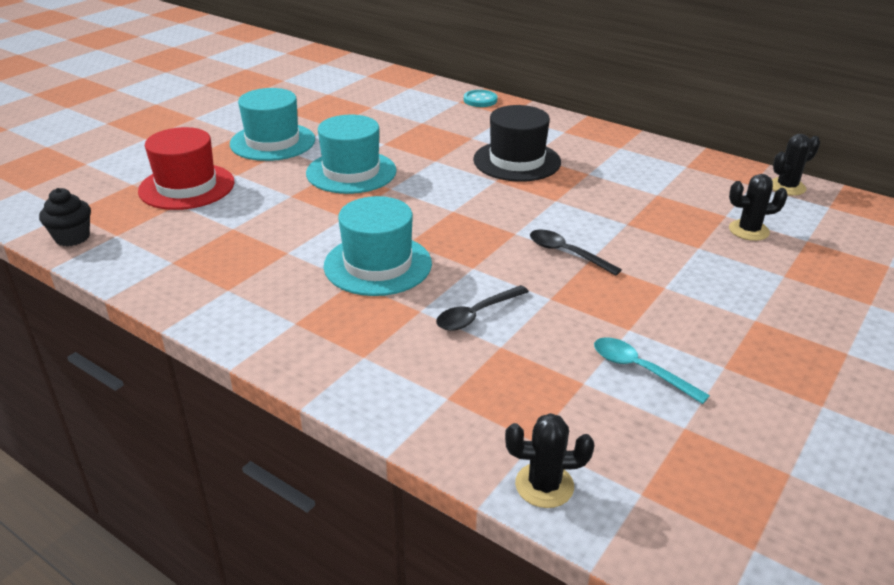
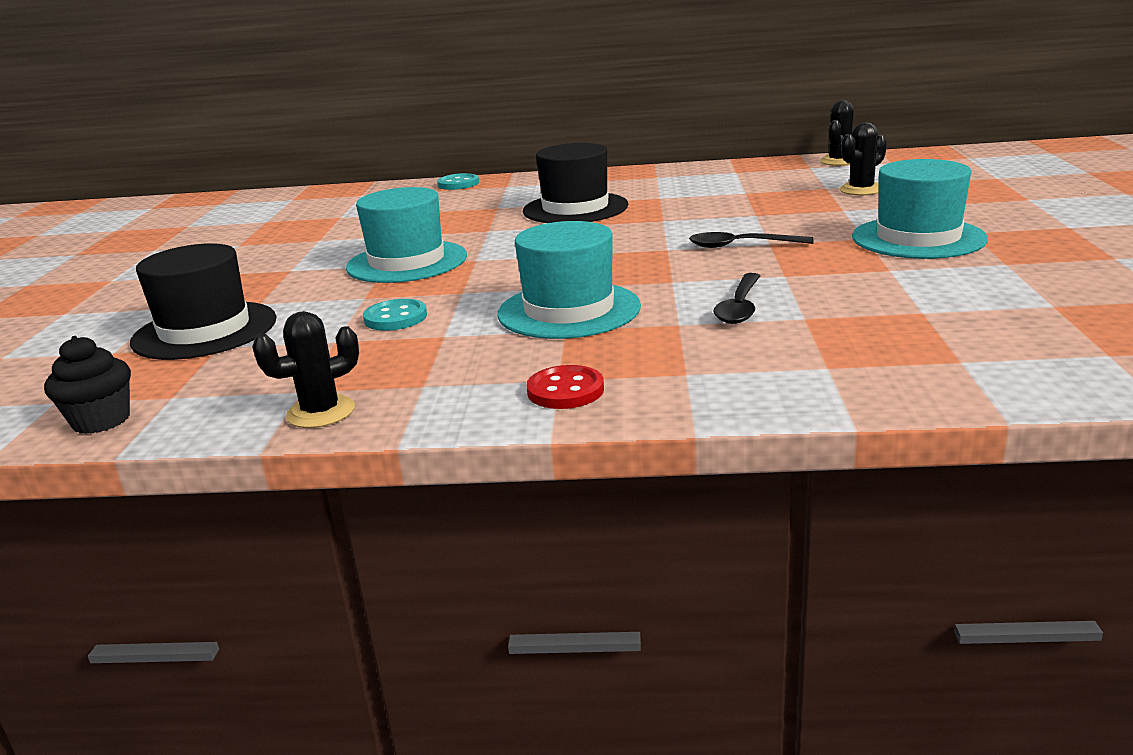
camera: 30 degrees left, 10 degrees down
red hat [138,127,234,210] -> black hat [130,243,277,360]
turquoise hat [230,88,315,161] -> turquoise hat moved to [852,159,988,259]
black cactus [505,413,594,508] -> black cactus moved to [252,311,359,428]
turquoise spoon [594,337,710,404] -> none
none -> turquoise button [363,299,427,331]
none -> red button [526,365,604,409]

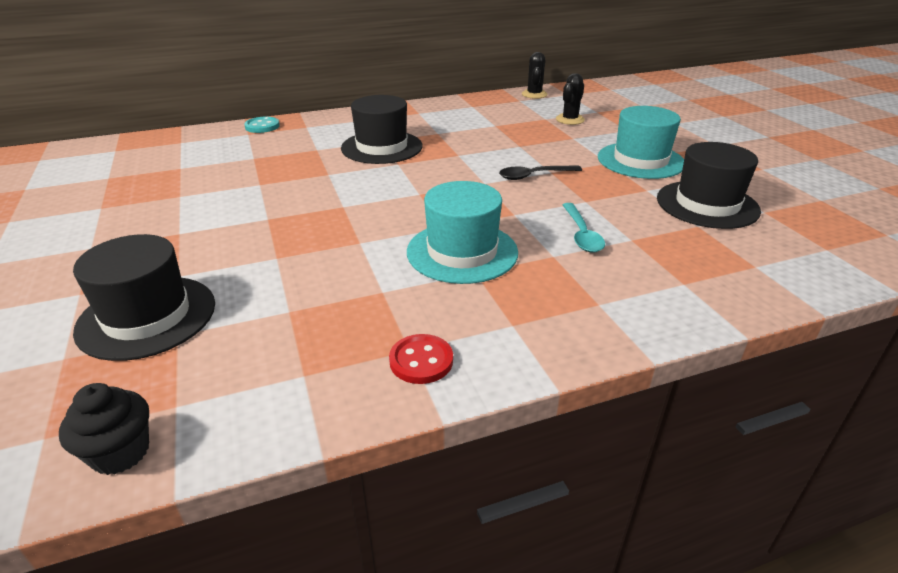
camera: 25 degrees left, 10 degrees up
black cactus [252,311,359,428] -> none
turquoise hat [346,187,467,283] -> none
turquoise button [363,299,427,331] -> none
red button [526,365,604,409] -> red button moved to [389,334,453,384]
black spoon [713,273,760,324] -> turquoise spoon [562,203,605,253]
none -> black hat [657,142,761,229]

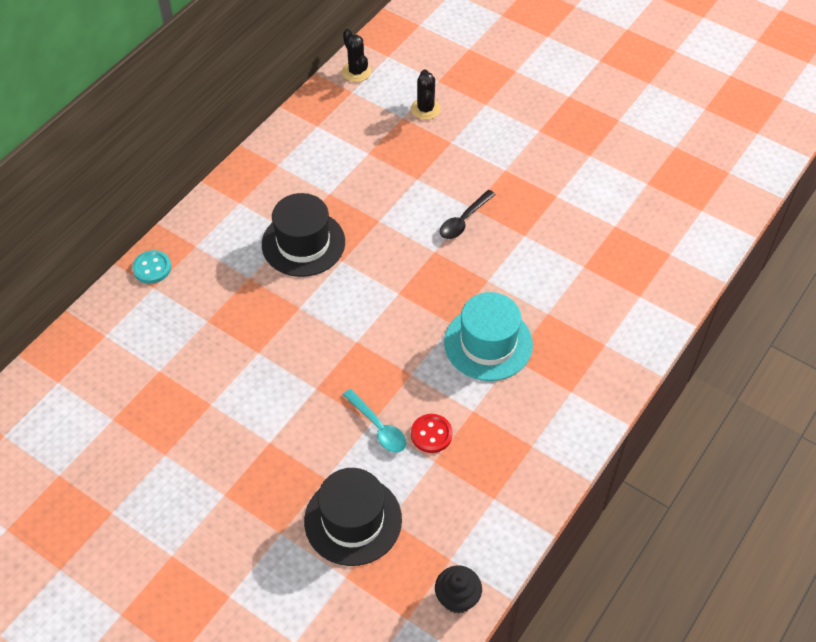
camera: 35 degrees left, 20 degrees up
red button [389,334,453,384] -> red button moved to [411,414,453,453]
turquoise spoon [562,203,605,253] -> turquoise spoon moved to [343,389,407,453]
turquoise hat [598,106,684,179] -> none
black hat [657,142,761,229] -> none

